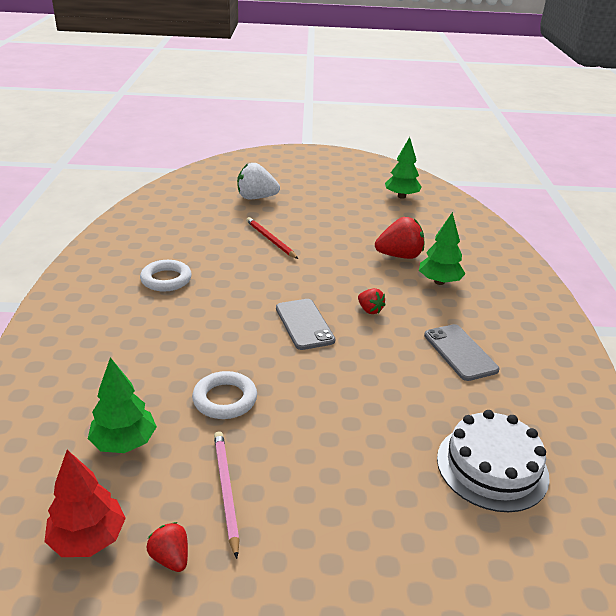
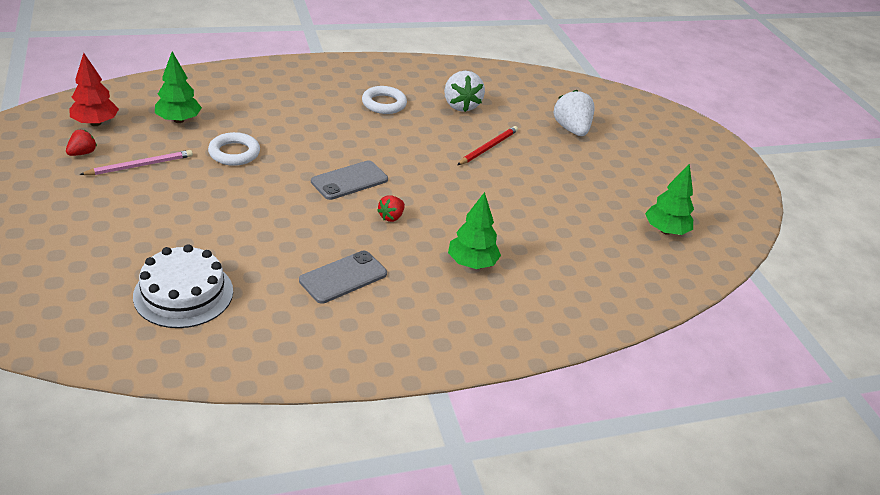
camera: 70 degrees right, 5 degrees up
red strawberry [375,217,424,259] -> none
none -> white strawberry [444,71,485,112]

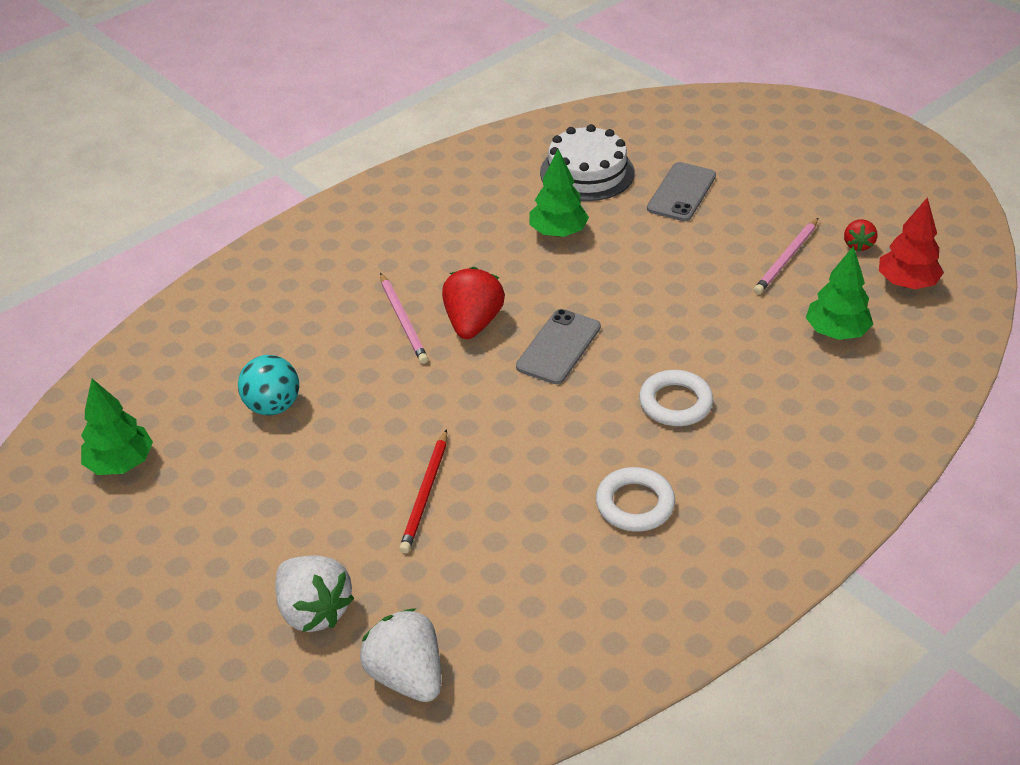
camera: 160 degrees right, 5 degrees up
white ring [208,132,260,166] -> white ring moved to [639,370,713,426]
grey phone [299,251,387,304] -> grey phone moved to [647,162,716,221]
red strawberry [377,195,405,222] -> red strawberry [442,267,505,339], size x1.84
white strawberry [444,71,485,112] -> white strawberry moved to [360,608,441,702]
green tree [448,192,501,269] -> green tree moved to [529,149,589,237]
none -> turquoise ball [238,355,299,416]
none -> pink pencil [380,273,428,364]

